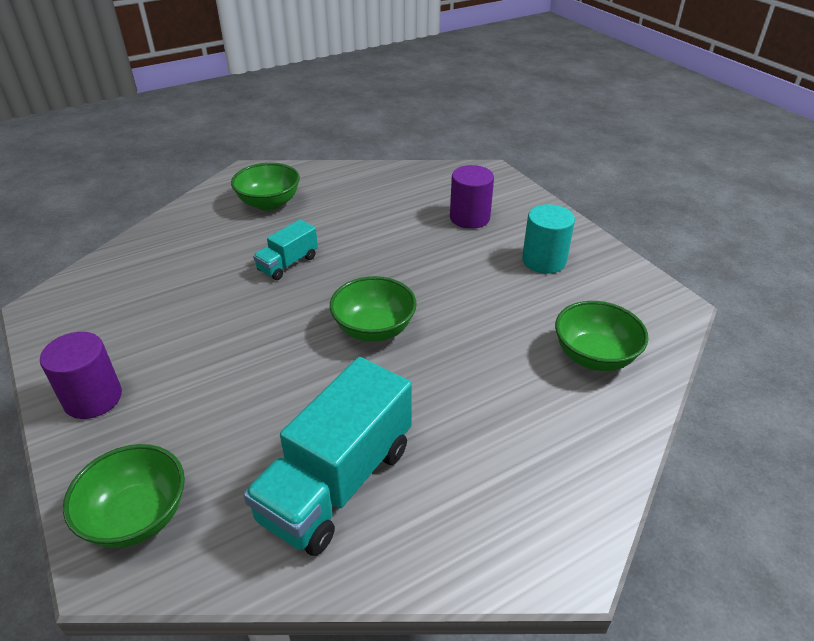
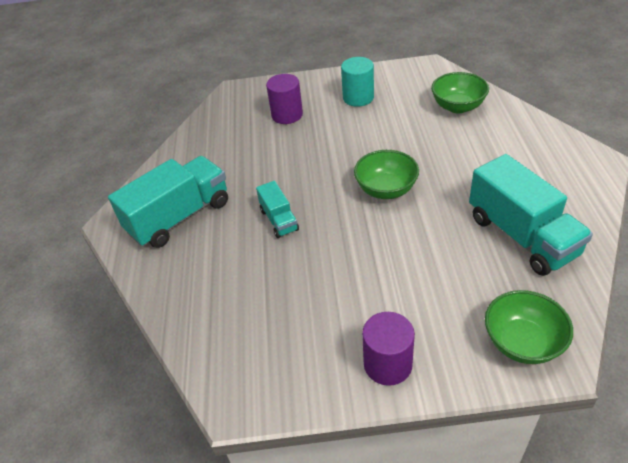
camera: 60 degrees left, 5 degrees up
green bowl [231,163,300,211] -> turquoise truck [108,156,228,248]

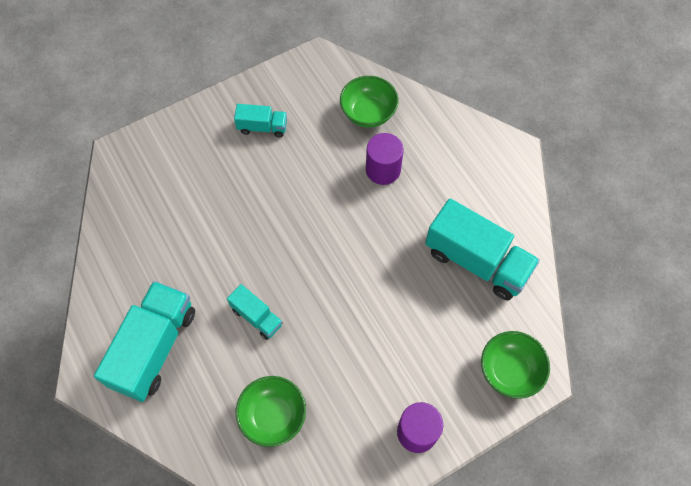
camera: 30 degrees left, 20 degrees up
purple cylinder [266,74,303,124] -> purple cylinder moved to [366,133,404,185]
turquoise cylinder [341,57,374,107] -> turquoise truck [234,104,287,137]
green bowl [354,150,419,199] -> green bowl moved to [236,376,306,447]

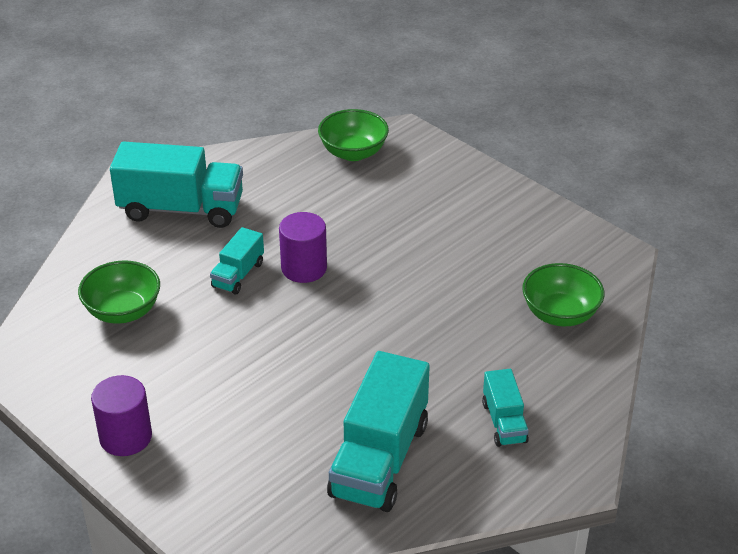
camera: 75 degrees right, 25 degrees down
turquoise truck [234,104,287,137] -> turquoise truck moved to [482,369,529,447]
purple cylinder [366,133,404,185] -> purple cylinder moved to [279,212,327,283]
green bowl [481,331,550,399] -> green bowl moved to [318,109,389,161]

